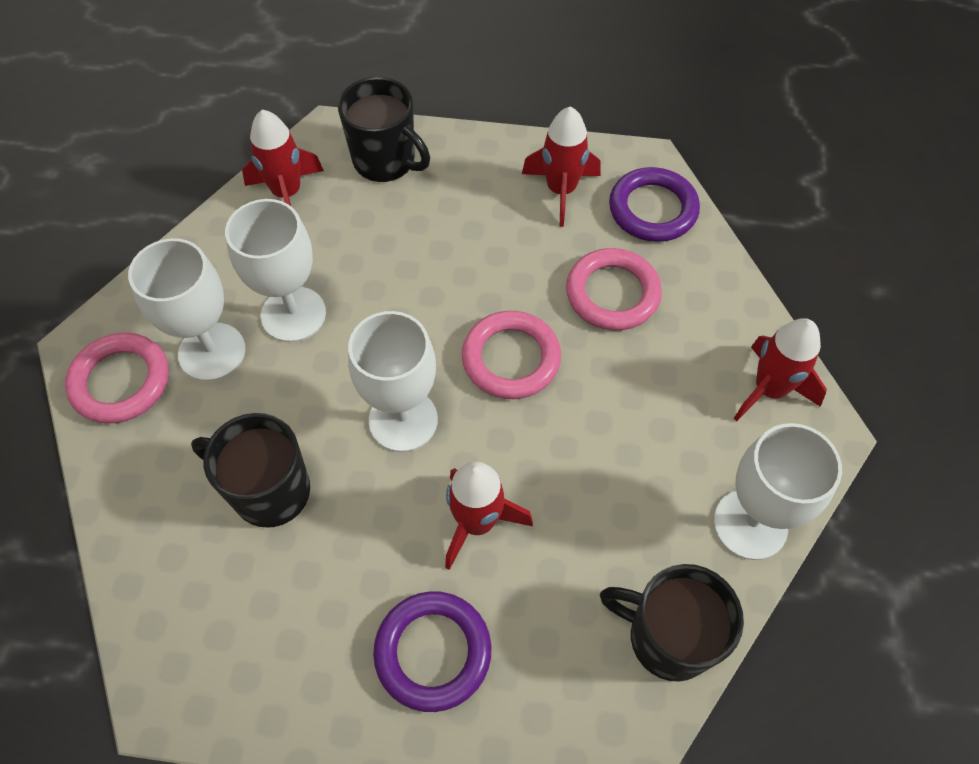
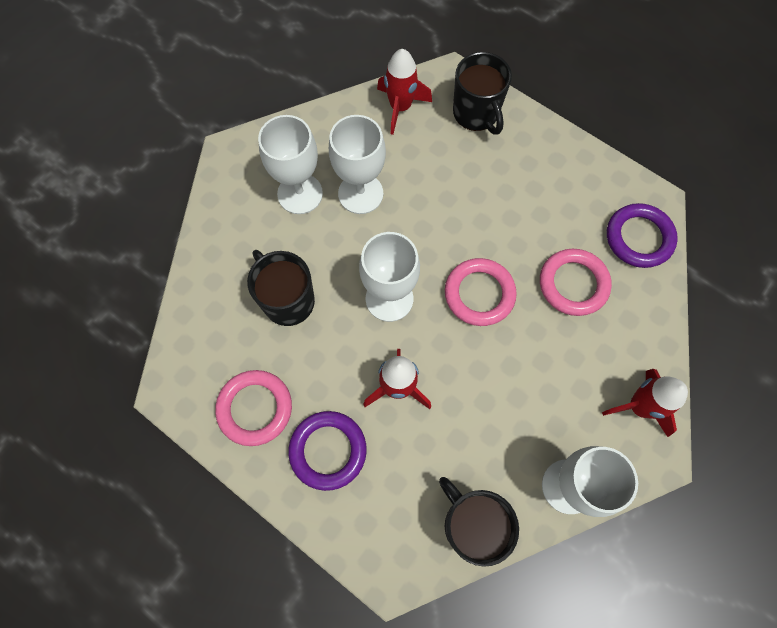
camera: 30 degrees right, 10 degrees up
pink ring [65,333,169,423] -> pink ring moved to [215,370,292,446]
red rocket [522,106,601,227] -> none

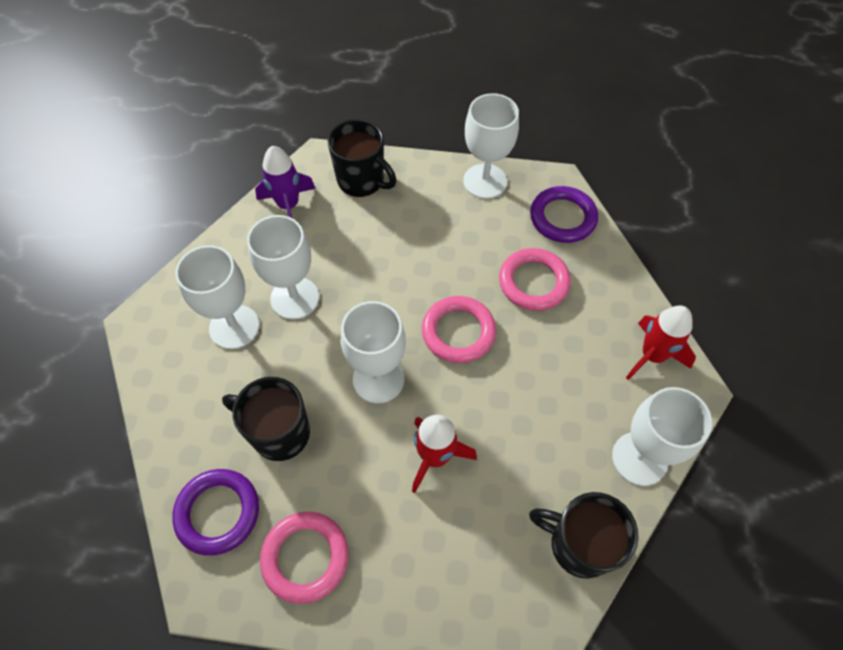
camera: 30 degrees left, 10 degrees down
purple ring [288,411,367,491] -> purple ring moved to [172,469,259,556]
red rocket [377,49,432,135] -> purple rocket [255,146,316,219]
none -> white goblet [463,93,519,199]

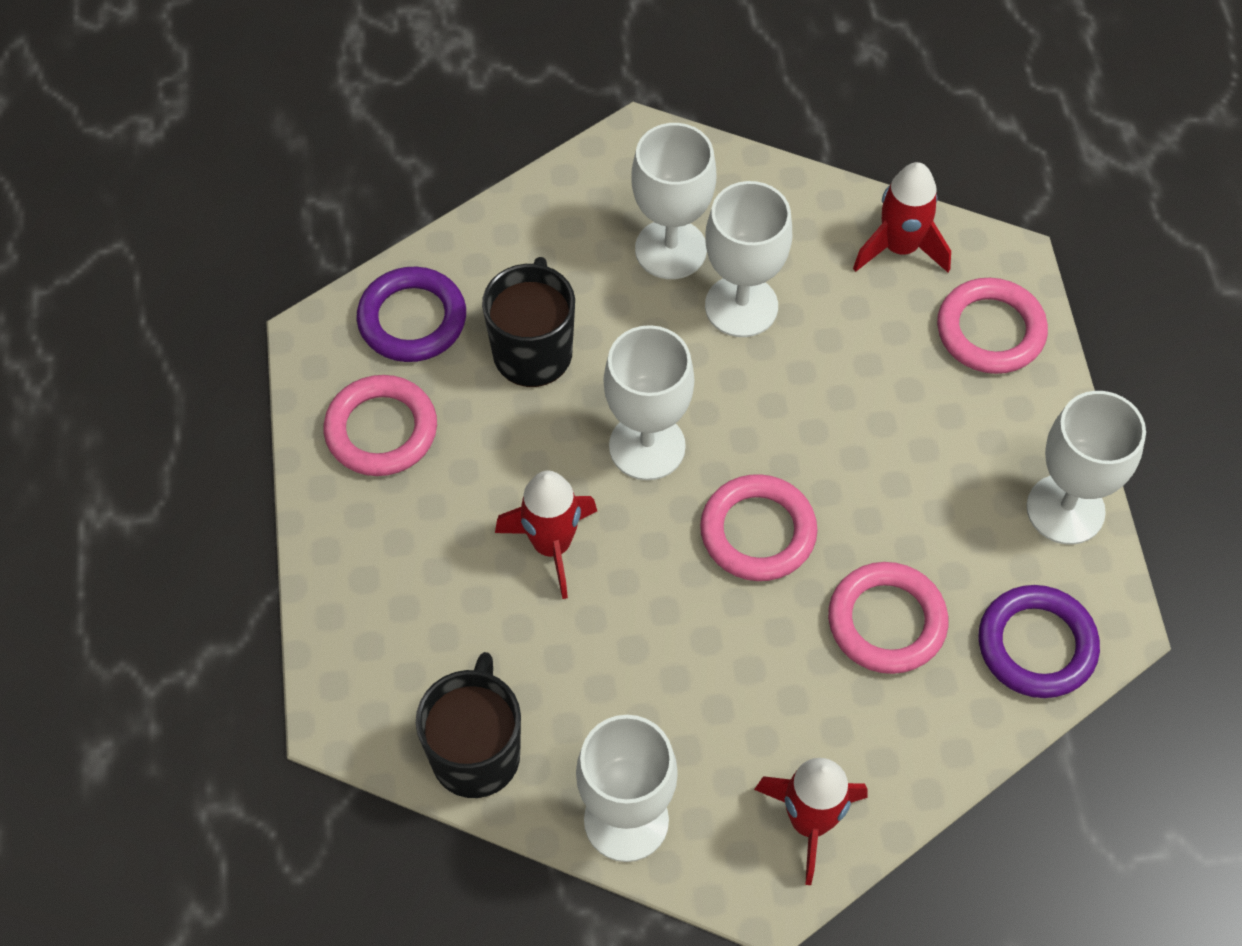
camera: 75 degrees right, 0 degrees up
purple rocket [255,146,316,219] -> red rocket [853,162,951,273]
black mug [328,119,396,197] -> pink ring [937,278,1048,374]

